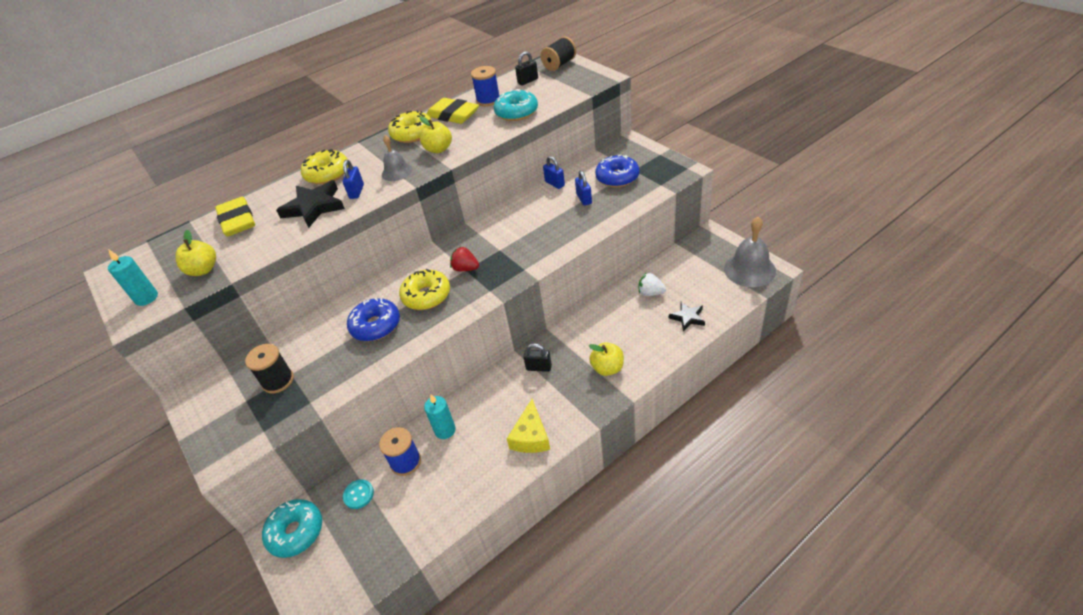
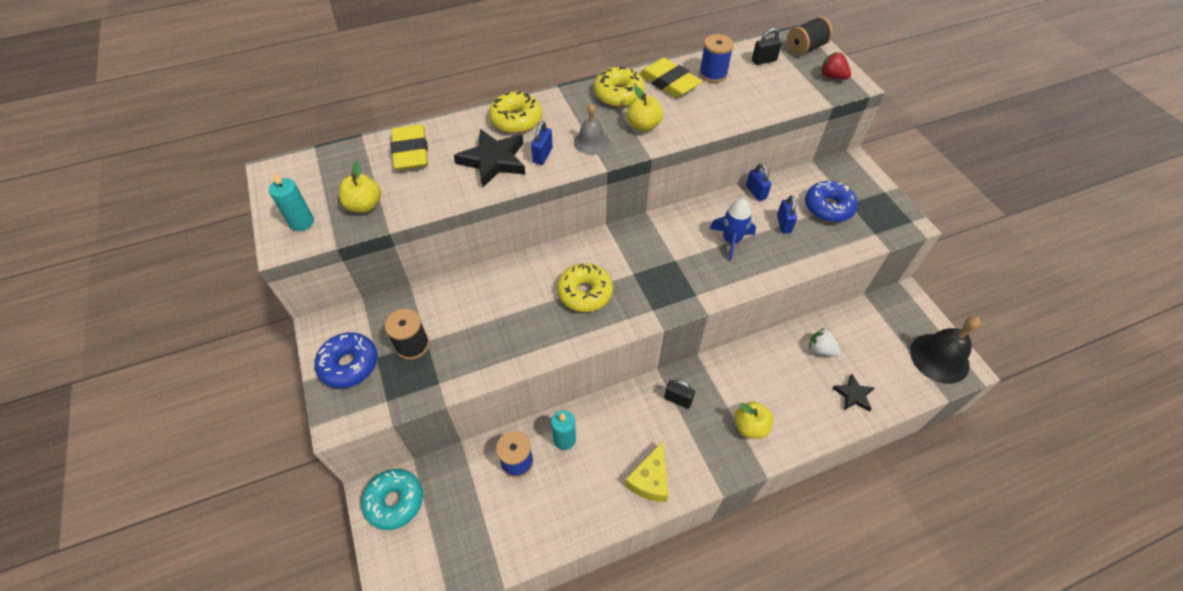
camera: 10 degrees right, 10 degrees up
turquoise button [343,479,374,509] -> none
blue donut [347,298,400,341] -> blue donut moved to [314,332,377,388]
red strawberry [450,247,479,271] -> red strawberry moved to [821,52,851,80]
turquoise donut [494,89,538,121] -> none
grey bell [724,217,776,287] -> black bell [910,316,981,384]
none -> blue rocket [709,198,756,261]

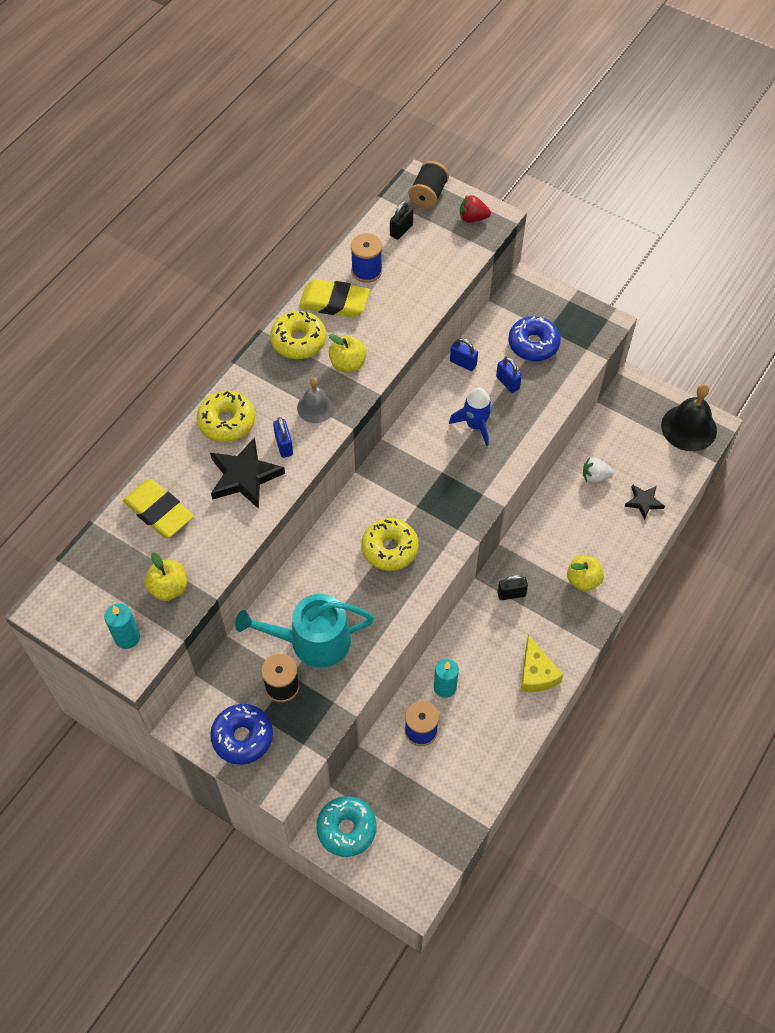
camera: 35 degrees left, 5 degrees up
none -> turquoise watering can [235,594,374,667]

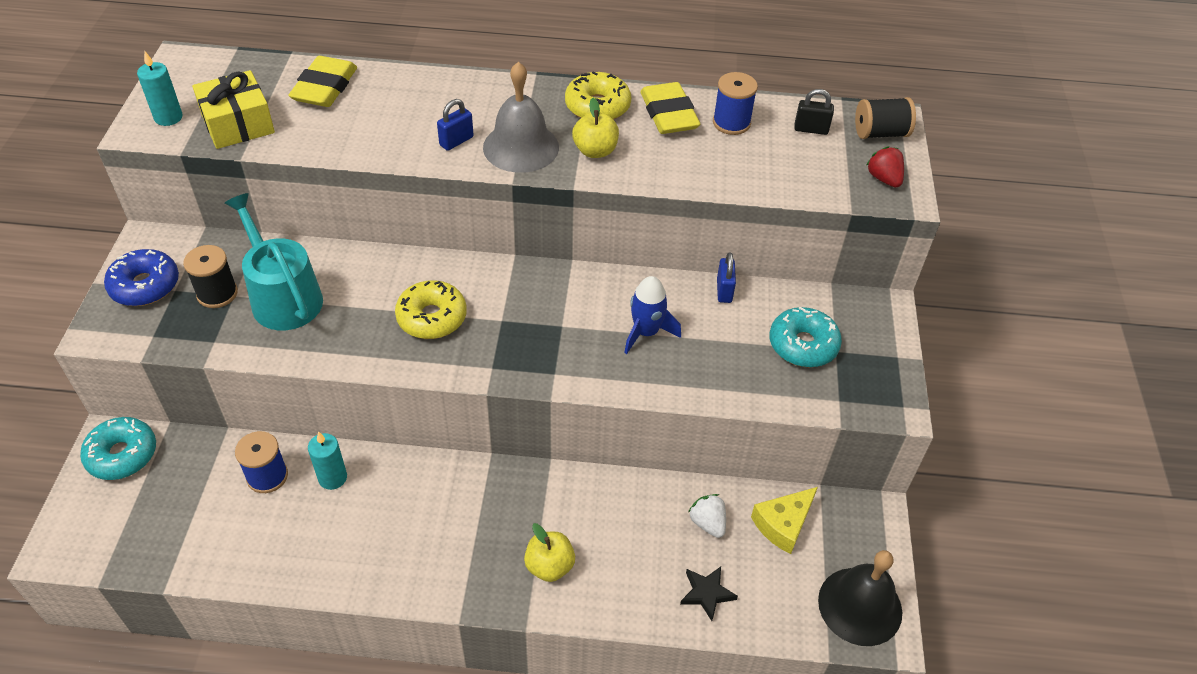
camera: 60 degrees right, 10 degrees down
yellow apple [144,552,187,601] -> yellow gift [192,70,275,149]
yellow donut [197,391,255,442] -> none
black star [210,437,285,509] -> none
grey bell [297,378,335,423] -> grey bell [483,62,559,173], size x1.69
blue padlock [496,357,522,393] -> none
black padlock [498,575,528,600] -> none
blue donut [508,316,561,361] -> turquoise donut [770,307,842,367]
yellow cheese [520,635,563,692] -> yellow cheese moved to [751,487,818,554]

